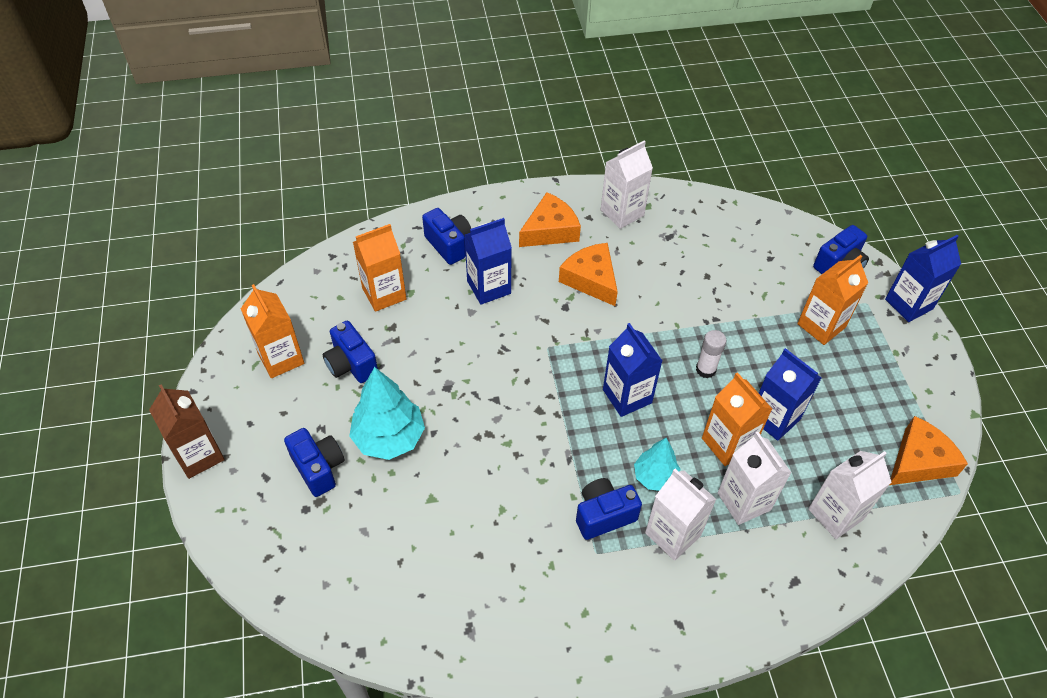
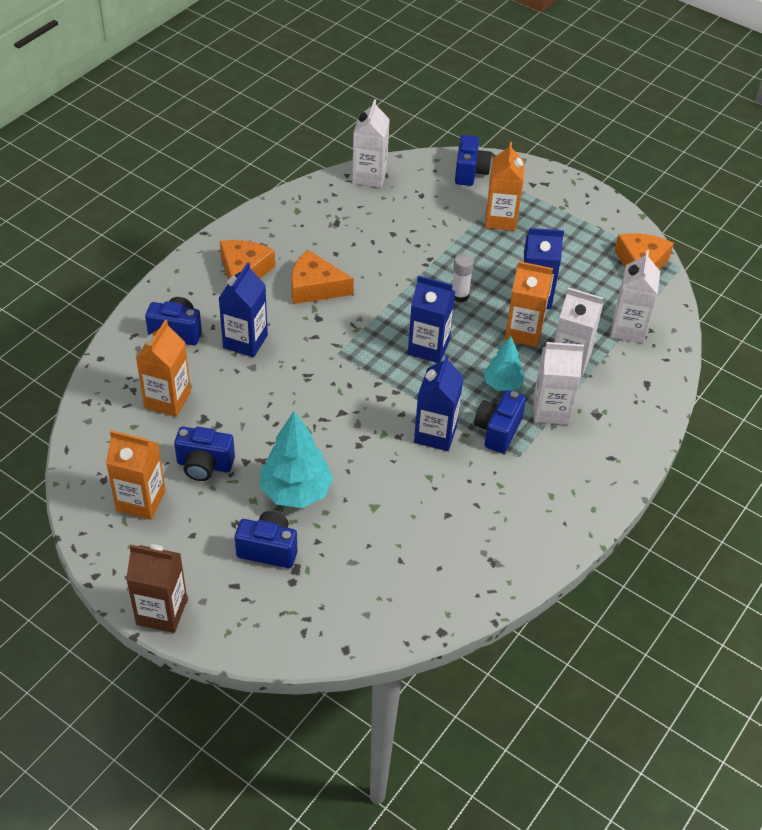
camera: 45 degrees left, 5 degrees down
white carton [601,141,653,229] -> white carton moved to [352,99,390,188]
blue carton [885,235,961,322] -> blue carton moved to [414,355,463,451]

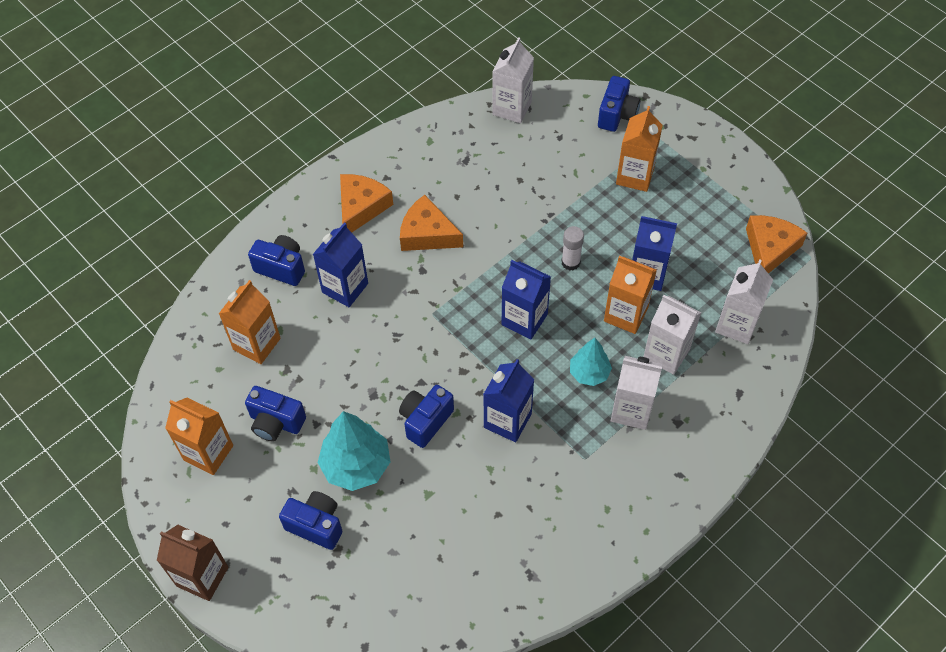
camera: 15 degrees right, 10 degrees up
blue camera [474,390,526,453] -> blue camera moved to [399,385,454,448]

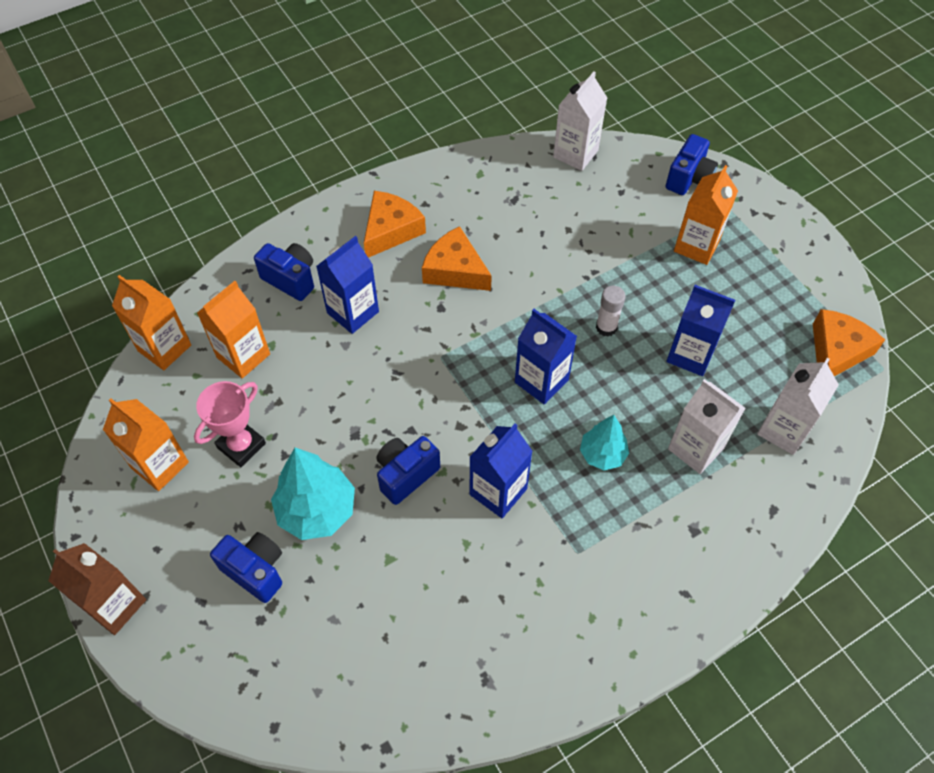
camera: 10 degrees right, 0 degrees up
blue camera [245,386,306,441] -> pink trophy [194,381,266,467]
orange carton [604,256,657,334] -> orange carton moved to [112,275,191,370]
white carton [611,356,662,430] -> none

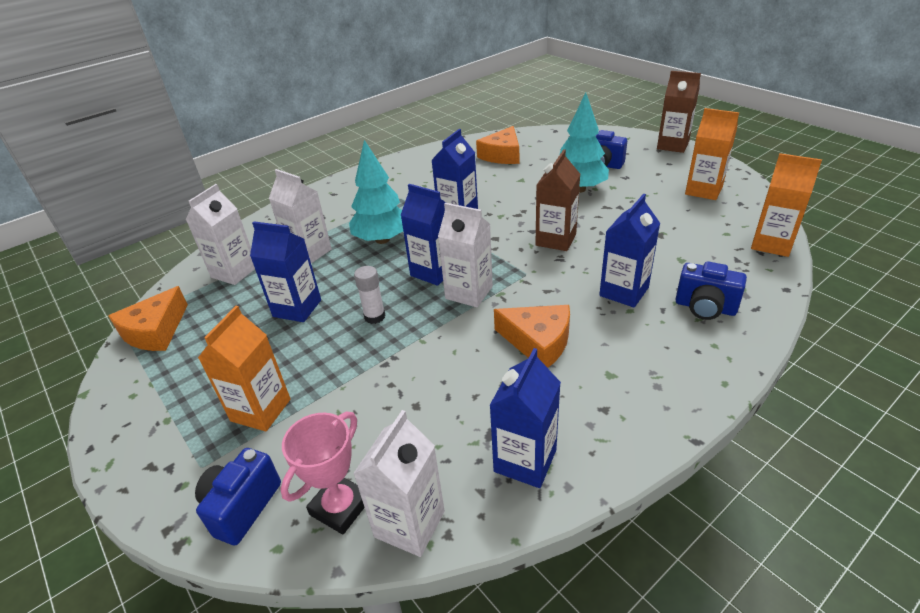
camera: 175 degrees right, 20 degrees down
pink trophy [194,381,266,467] -> pink trophy moved to [280,412,365,535]
orange carton [197,281,270,378] -> none
orange cheese [364,191,426,258] -> orange cheese moved to [476,126,519,164]
blue camera [376,436,440,505] -> none
turquoise tree [580,415,629,470] -> turquoise tree [349,140,403,244], size x1.64
none -> white carton [438,203,493,307]
none -> blue carton [489,348,561,488]
none -> brown carton [535,149,580,251]

